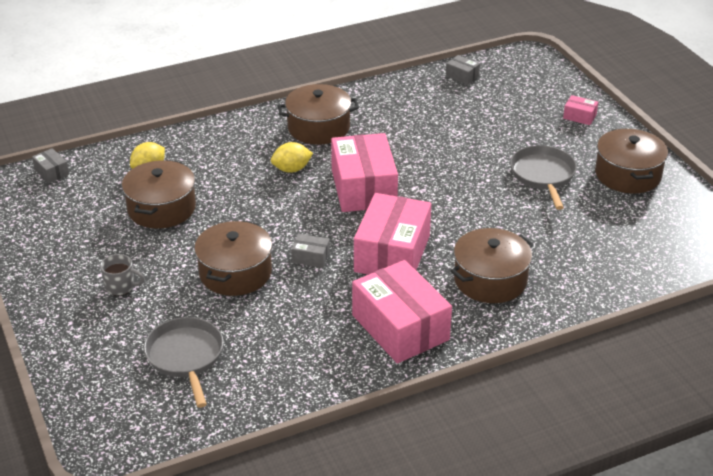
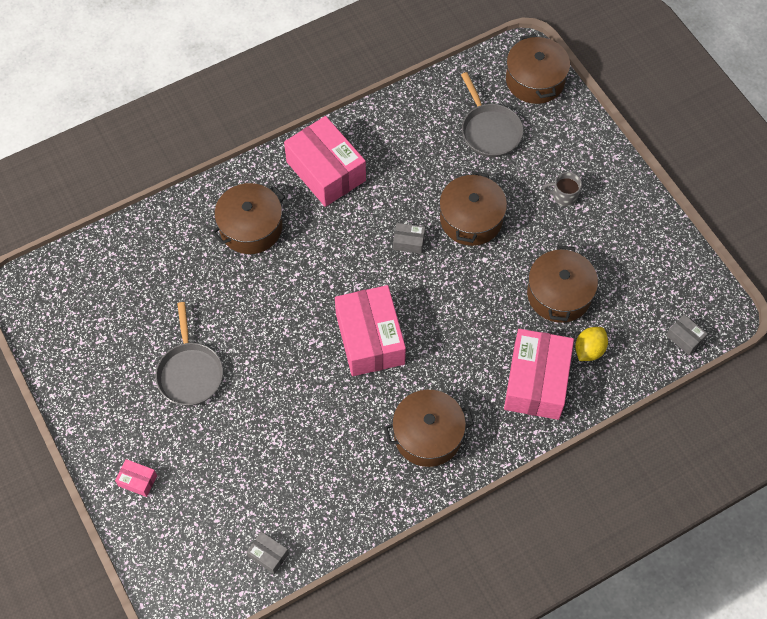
camera: 175 degrees right, 25 degrees up
yellow lemon [271,142,313,173] -> none
pink box [354,193,431,275] -> pink box moved to [504,329,574,420]
brown pot [595,128,668,193] -> brown pot moved to [506,34,570,104]

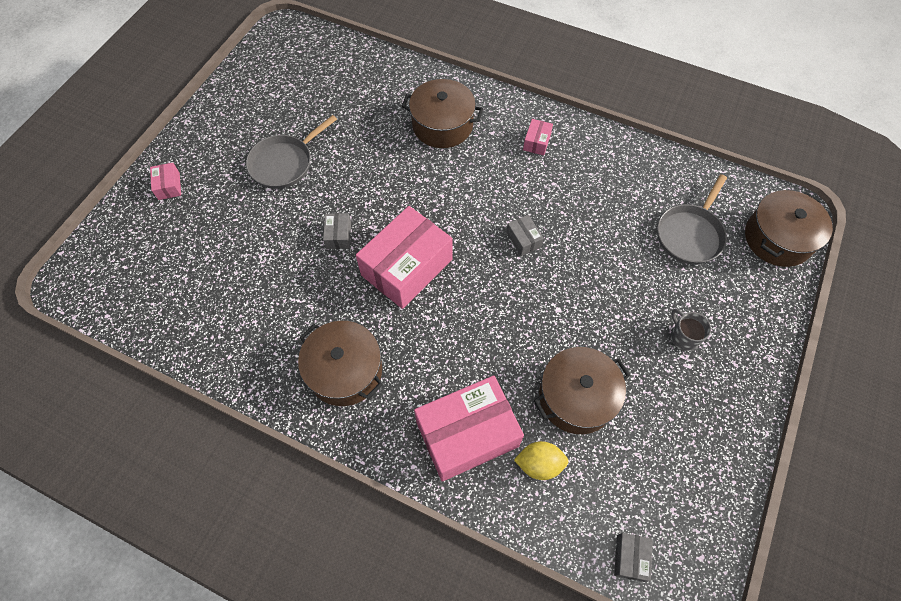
camera: 55 degrees right, 0 degrees up
grey box [247,532,289,574] -> grey box moved to [323,213,351,249]
pink box [284,116,366,207] -> pink box [523,119,553,155], size x0.42
brown pot [439,171,507,246] -> none

